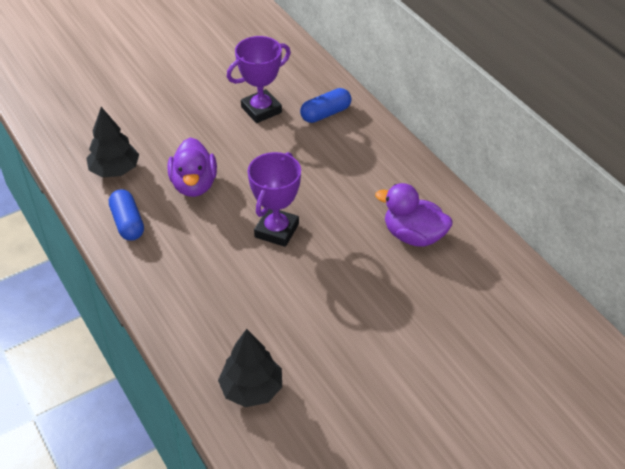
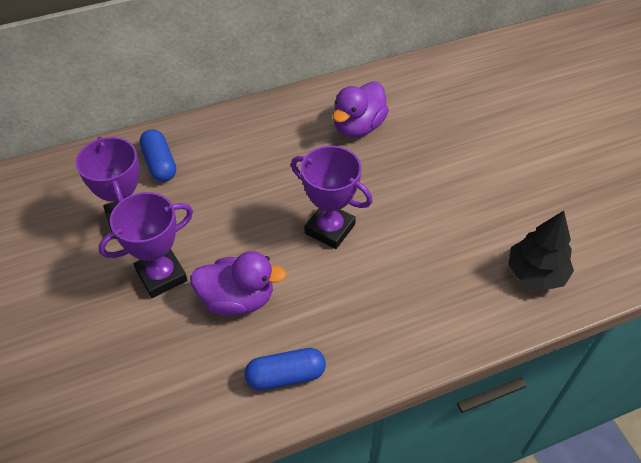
camera: 80 degrees left, 5 degrees up
black tree [86,107,139,178] -> none
none -> purple trophy [98,192,193,298]

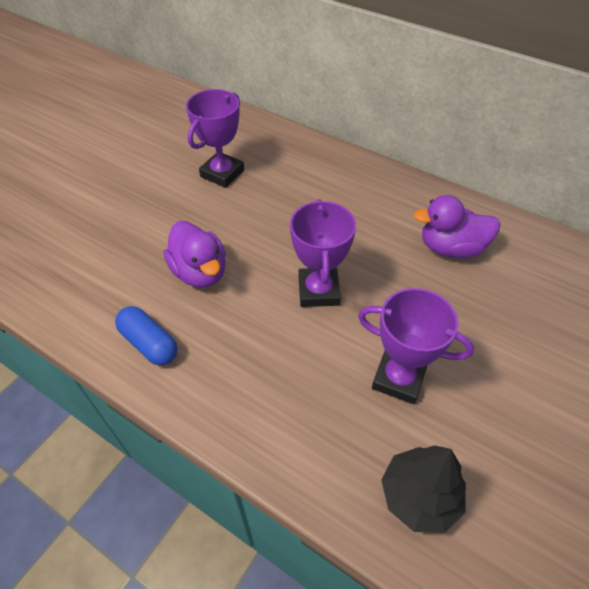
camera: 55 degrees right, 0 degrees up
purple trophy [98,192,193,298] -> purple trophy moved to [358,288,474,404]
blue capsule [140,129,176,182] -> none

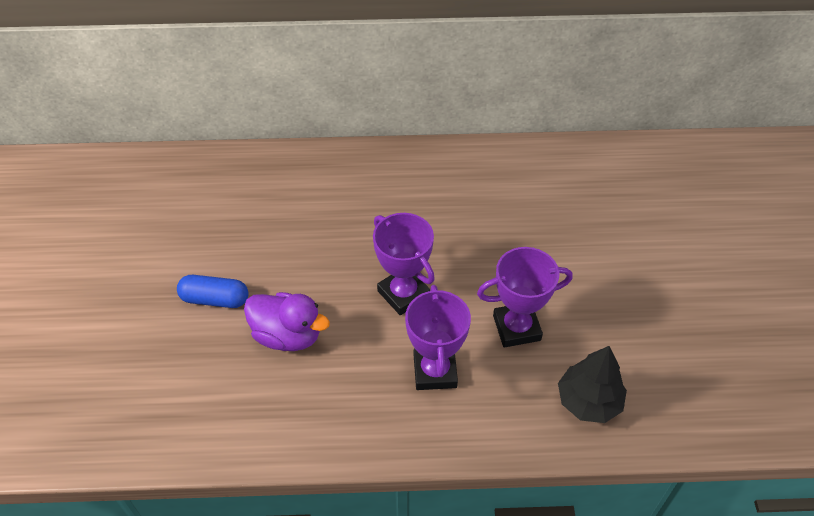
camera: 35 degrees left, 0 degrees up
blue capsule [115,306,178,366] -> blue capsule moved to [177,275,249,308]
purple trophy [186,89,244,188] -> purple trophy moved to [405,285,471,390]
purple duck [413,195,500,258] -> none

